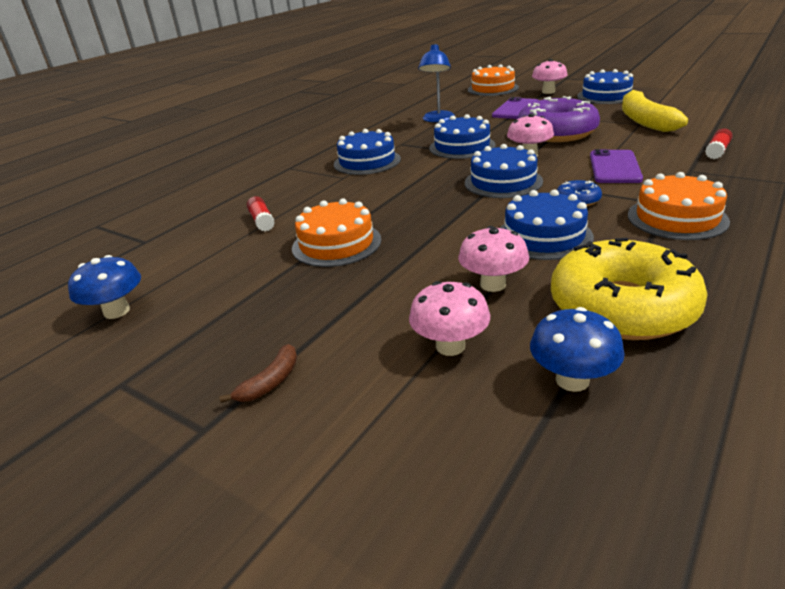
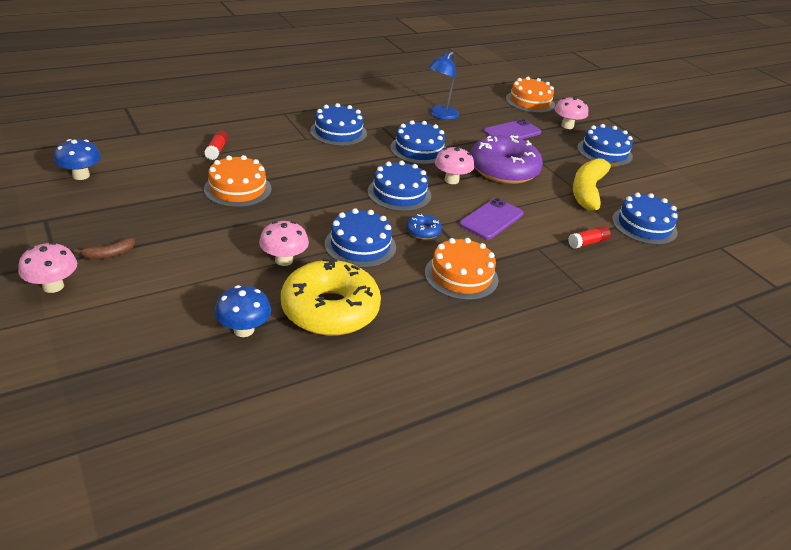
camera: 20 degrees right, 5 degrees up
pink mushroom [409,281,490,356] -> pink mushroom moved to [18,242,77,293]
none -> blue cake [612,193,678,245]

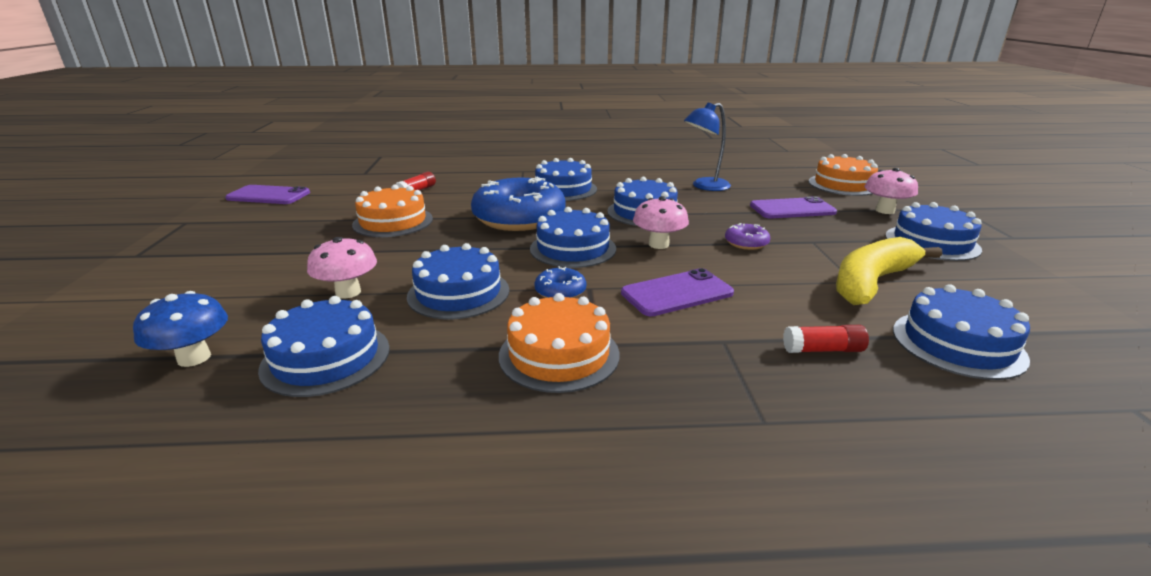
camera: 30 degrees right, 10 degrees down
pink mushroom [18,242,77,293] -> none
blue mushroom [54,139,101,180] -> purple phone [225,185,310,204]
brown banana [74,238,135,259] -> none
yellow donut [281,258,381,336] -> blue cake [258,296,390,397]
purple donut [470,135,543,184] -> purple donut [725,223,770,250], size x0.42
none -> blue donut [471,177,566,231]

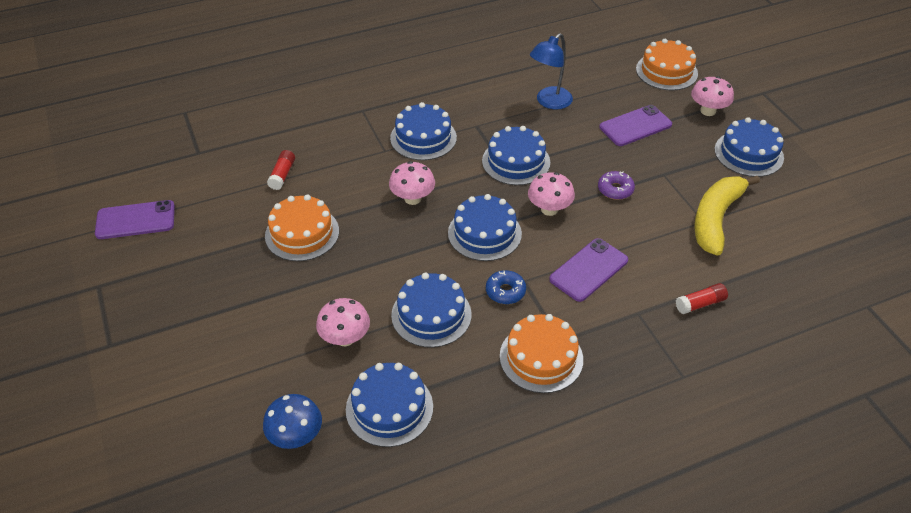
camera: 20 degrees left, 20 degrees up
blue donut [471,177,566,231] -> pink mushroom [389,161,435,205]
blue cake [893,284,1030,380] -> none

